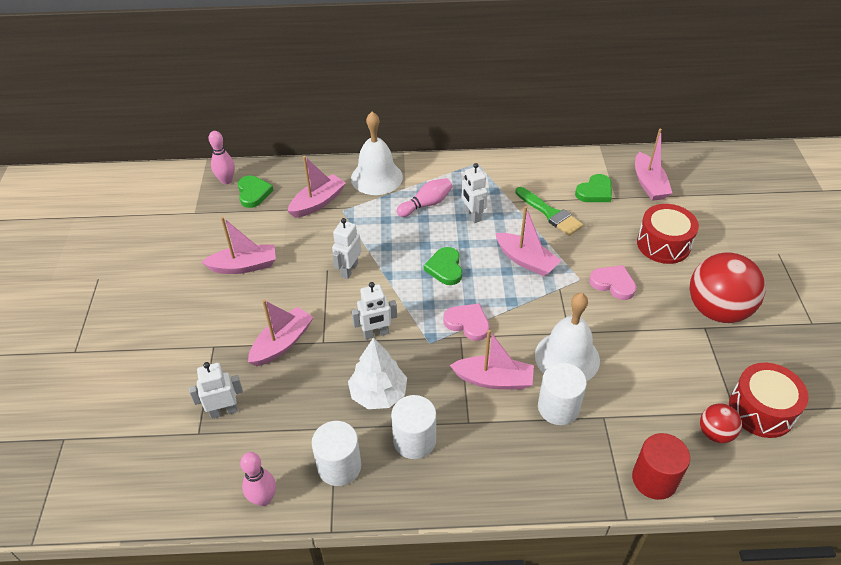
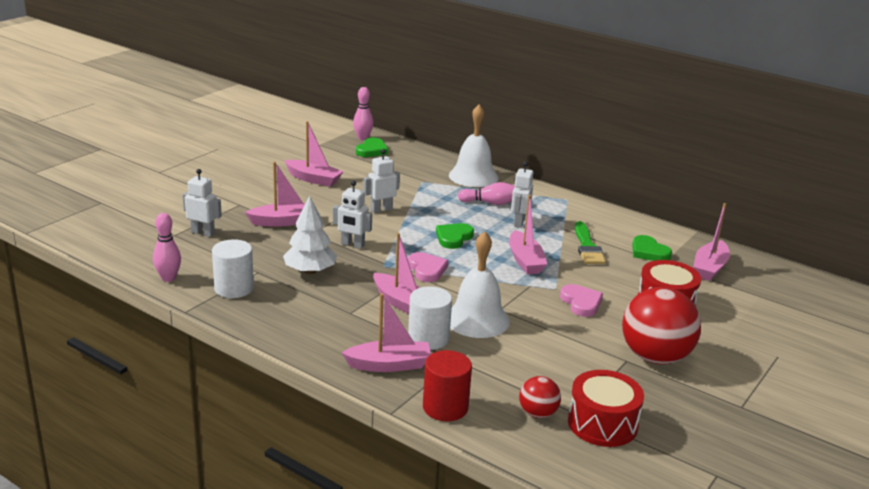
camera: 35 degrees right, 20 degrees down
pink boat [288,156,346,218] -> pink boat moved to [342,293,431,372]
white cylinder [391,395,436,459] -> none
green heart [575,174,612,202] -> green heart turned 60 degrees clockwise [632,235,672,261]

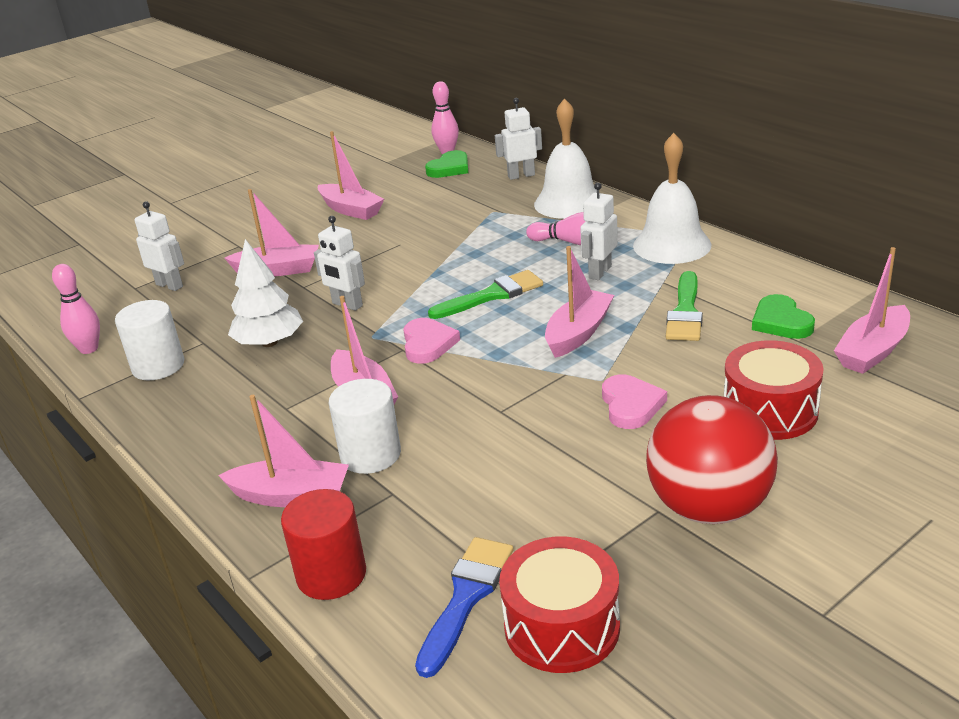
camera: 20 degrees right, 5 degrees up
white robot [363,149,400,213] -> white robot moved to [495,98,542,180]
green heart [436,223,474,249] -> green brush [428,270,543,319]
white bell [450,231,510,338] -> white bell moved to [633,133,711,264]
pink boat [509,195,547,275] -> pink boat turned 150 degrees counterclockwise [545,246,614,358]
red ball [519,376,561,418] -> blue brush [415,537,514,678]

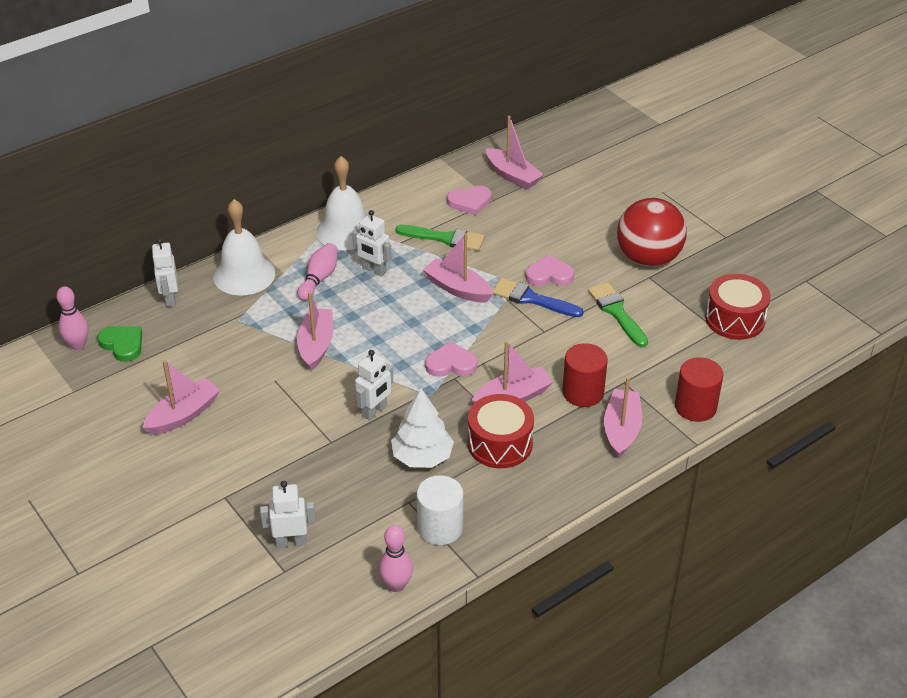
camera: 90 degrees left, 10 degrees up
white robot [135,201,184,291] -> white robot turned 45 degrees clockwise [260,481,316,548]
pink boat [225,189,319,276] -> pink boat moved to [297,292,333,371]
white cylinder [329,379,401,474] -> red cylinder [562,343,608,407]
blue brush [415,537,514,678] -> blue brush moved to [492,278,584,317]
green brush [428,270,543,319] -> green brush moved to [588,282,648,347]
red drum [724,340,824,440] -> red drum moved to [468,394,534,468]
green heart [752,294,815,339] -> pink heart [447,186,492,215]

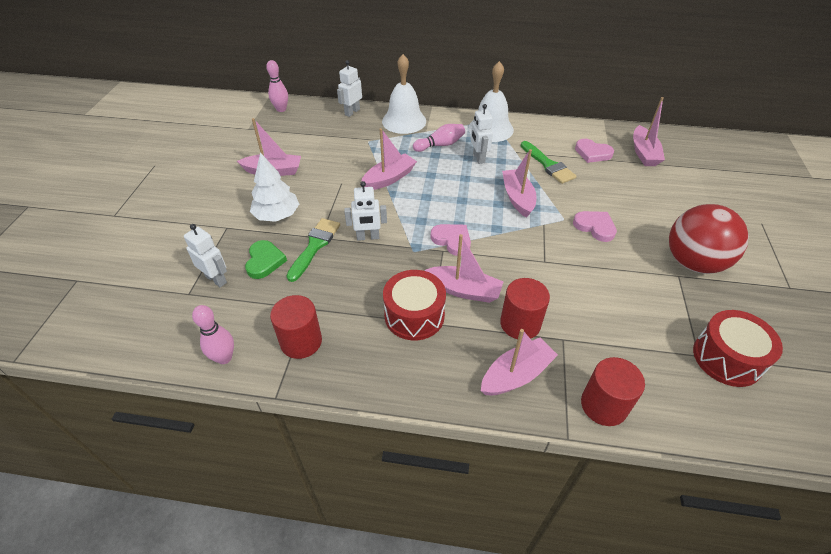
camera: 45 degrees right, 5 degrees up
green heart [97,326,142,362] -> green heart moved to [245,240,287,279]
white tree [391,388,454,468] -> white tree moved to [250,152,299,222]
white cylinder [416,475,464,545] -> red cylinder [270,295,322,359]
blue brush [492,278,584,317] -> none
green brush [588,282,648,347] -> green brush moved to [287,218,340,282]

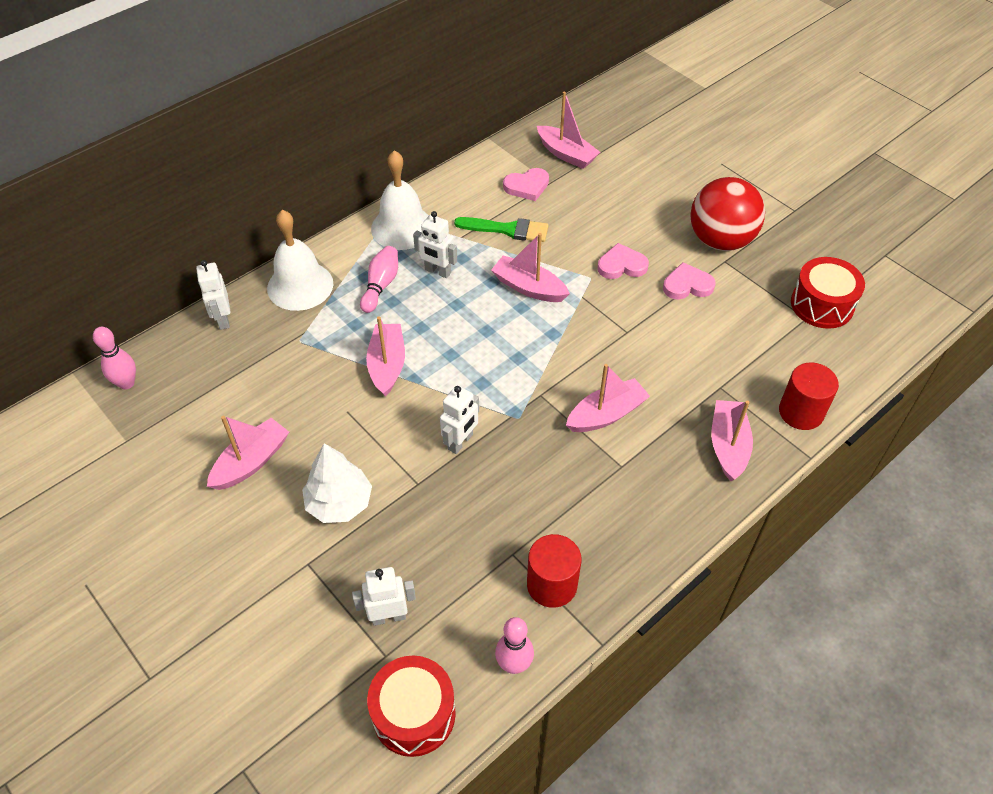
camera: 50 degrees left, 5 degrees up
green heart [245,240,287,279] -> none
green brush [287,218,340,282] -> none
red drum [383,270,446,340] -> red drum moved to [367,656,456,757]
pink heart [431,224,471,256] -> pink heart moved to [663,262,716,300]
red cylinder [500,278,550,339] -> none

